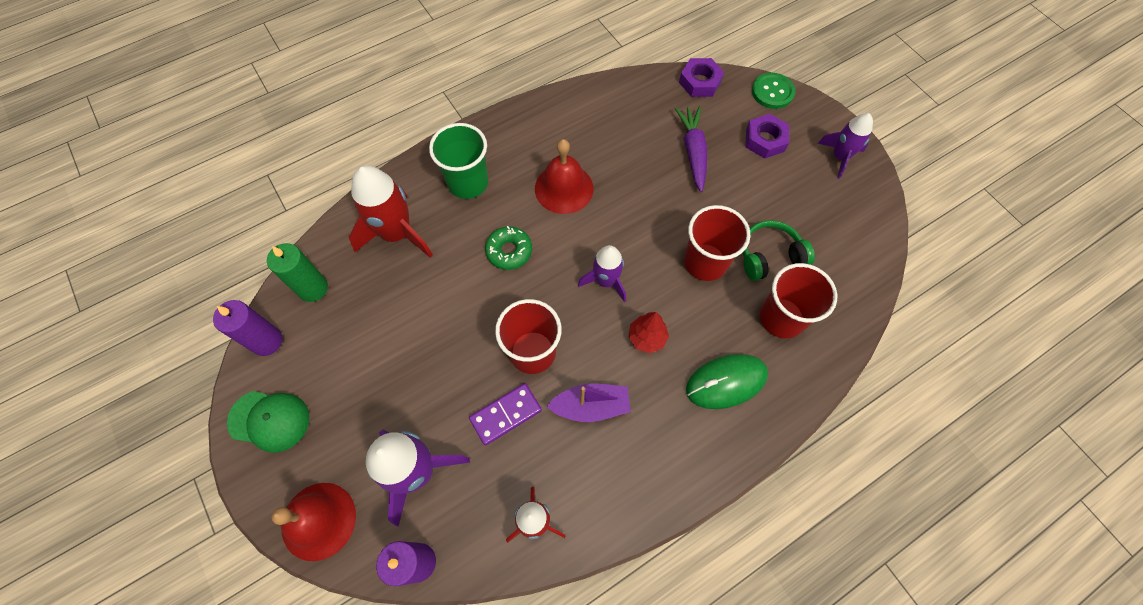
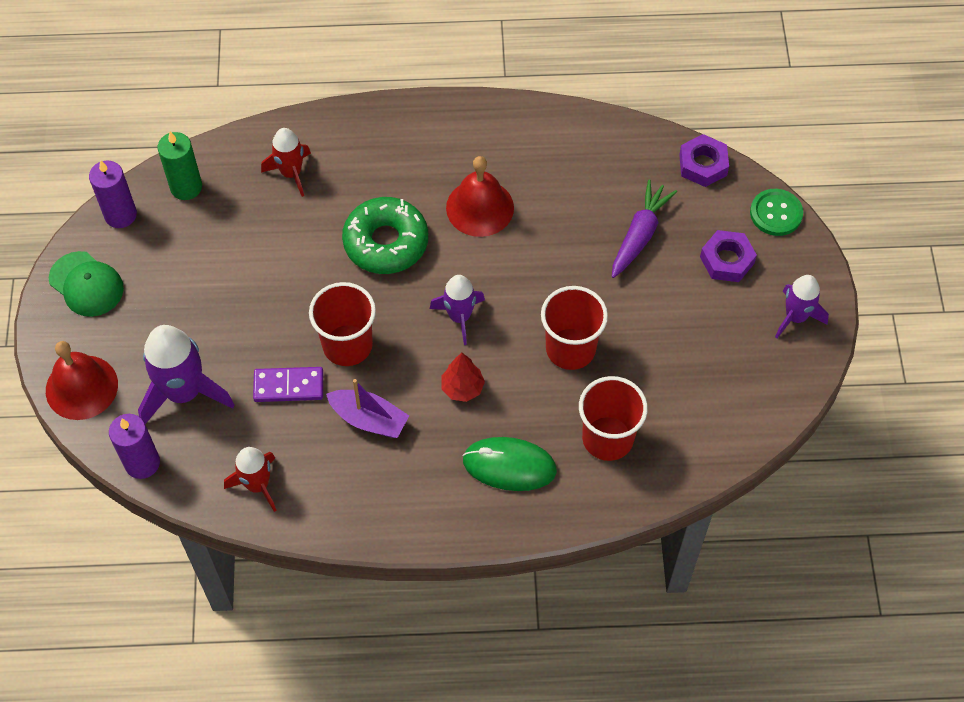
camera: 30 degrees right, 5 degrees down
red rocket [349,166,433,258] -> red rocket [261,128,311,197], size x0.61
green cup [429,123,488,199] -> none
green donut [485,226,532,270] -> green donut [342,197,428,274], size x1.65
green headphones [743,220,815,281] -> none

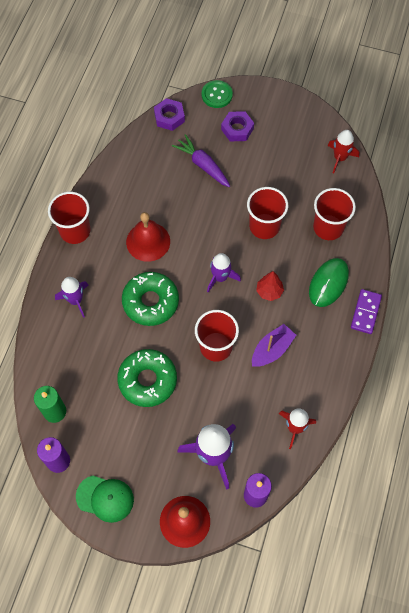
camera: 70 degrees left, 5 degrees up
green cap [49,251,124,317] -> green cap turned 45 degrees clockwise [76,476,134,523]
purple domino [253,367,323,402] -> purple domino moved to [351,289,382,334]
red rocket [261,128,311,197] -> red rocket moved to [328,130,359,173]
purple rocket [775,275,829,338] -> purple rocket moved to [55,277,88,318]
none -> red cup [48,192,90,244]
none -> green donut [117,349,177,407]

